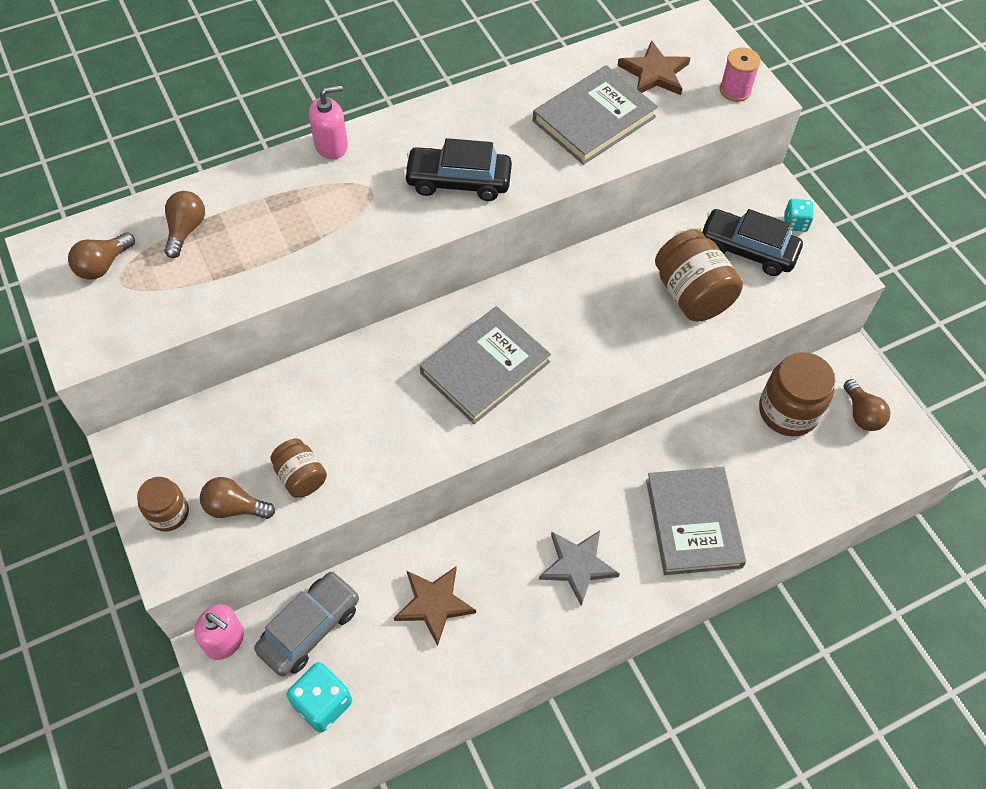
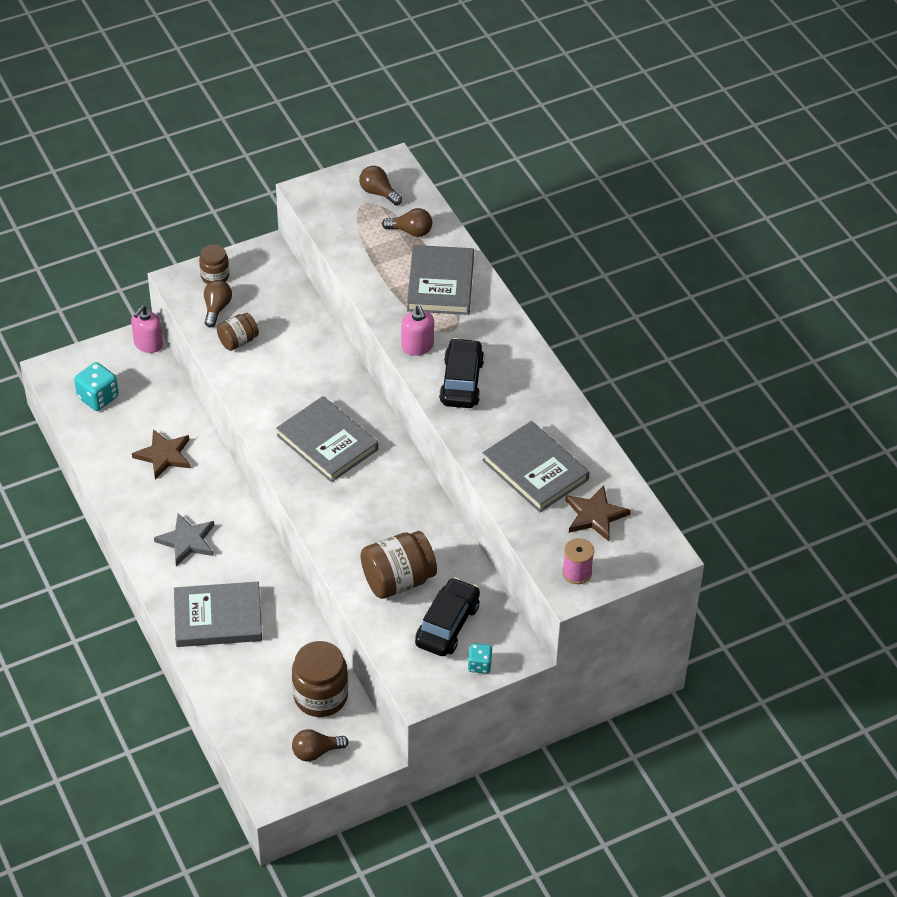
camera: 90 degrees right, 10 degrees down
grey car [254,571,359,676] -> none
pink soap dispenser [309,85,348,160] -> pink soap dispenser moved to [401,305,434,356]
none -> grey book [407,245,474,315]

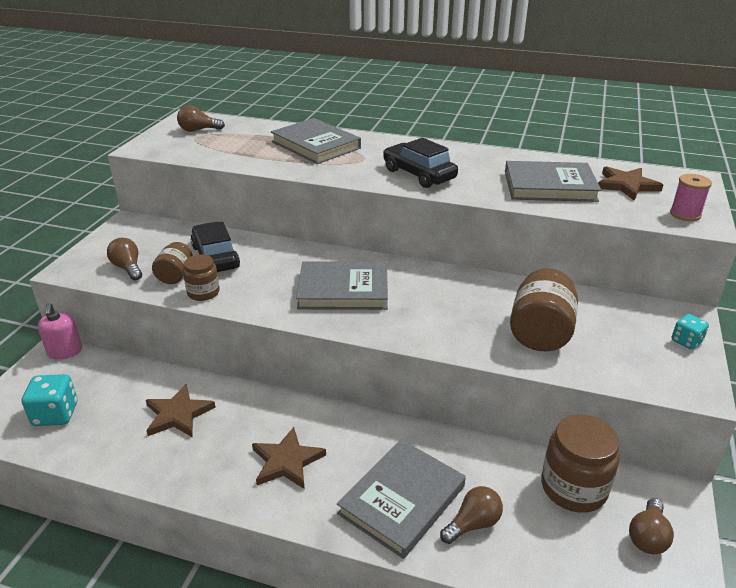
camera: 45 degrees left, 15 degrees down
grey star [154,513,214,566] -> brown star [252,427,326,489]
brown jar [199,245,229,284] -> brown jar moved to [183,254,220,301]
brown light bulb [382,208,432,237] -> brown light bulb moved to [440,486,503,544]
pink soap dispenser [401,305,434,356] -> none
black car [415,577,480,656] -> black car moved to [191,222,240,272]

